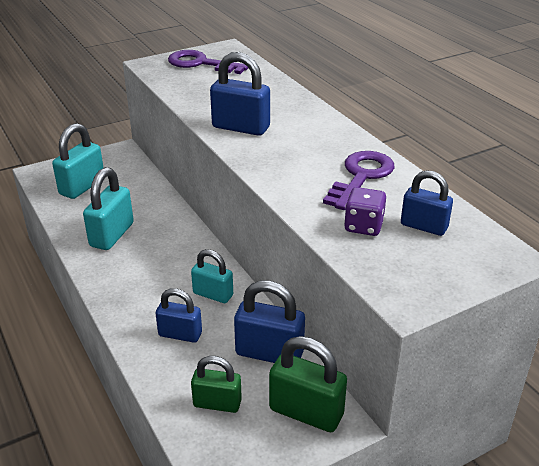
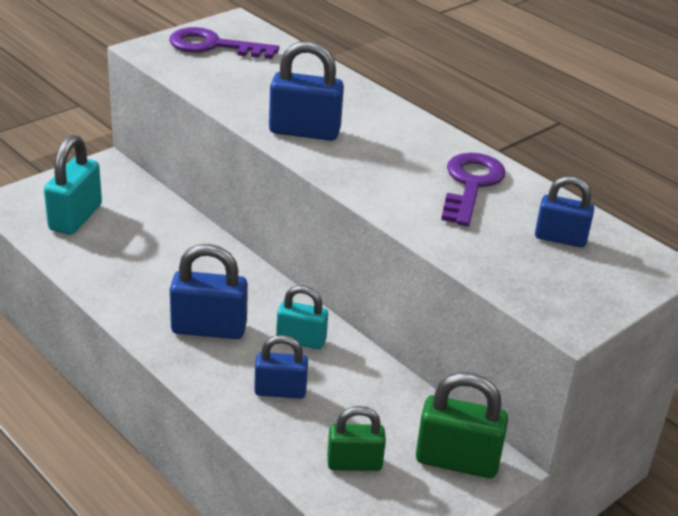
camera: 15 degrees left, 0 degrees up
turquoise padlock [83,167,134,250] -> none
blue padlock [234,280,305,363] -> blue padlock moved to [170,244,248,339]
purple dice [344,187,386,236] -> none

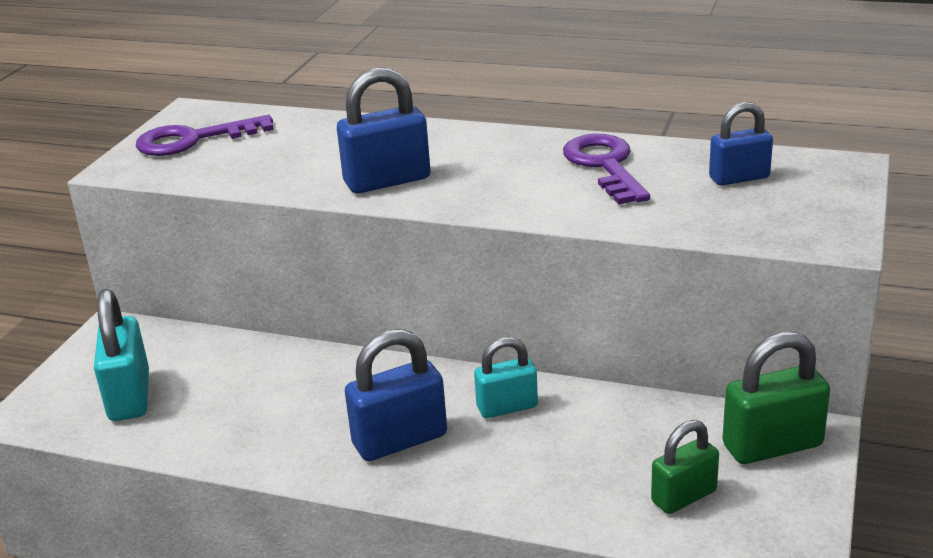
camera: 25 degrees left, 5 degrees down
blue padlock [254,335,308,399] -> none

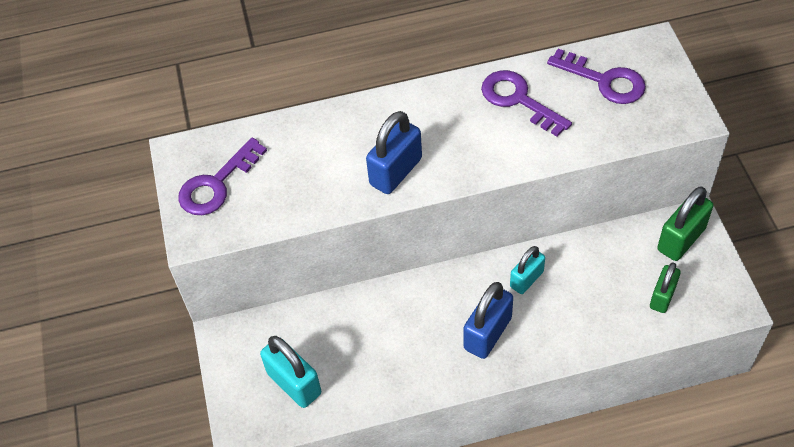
camera: 30 degrees left, 25 degrees up
blue padlock [709,102,773,186] -> purple key [547,49,646,104]

